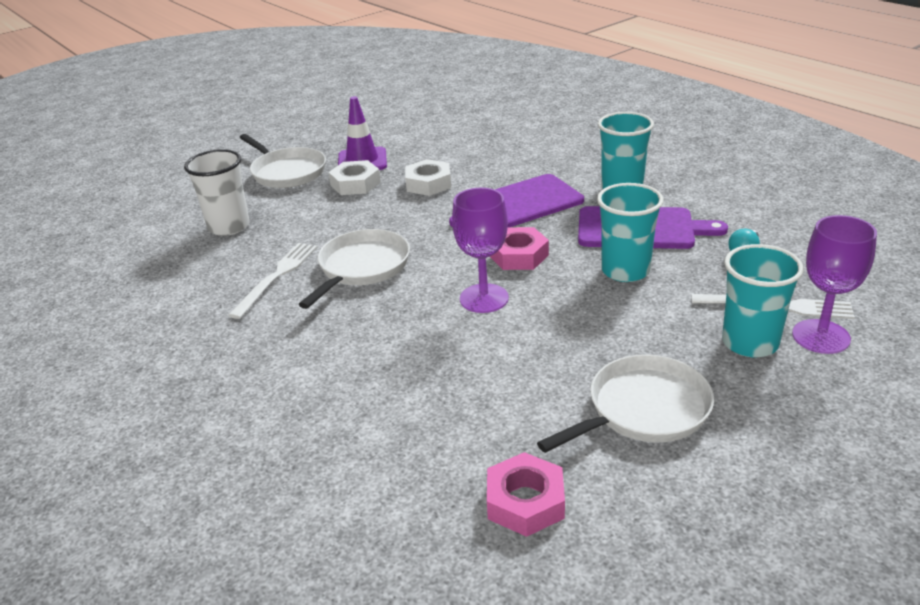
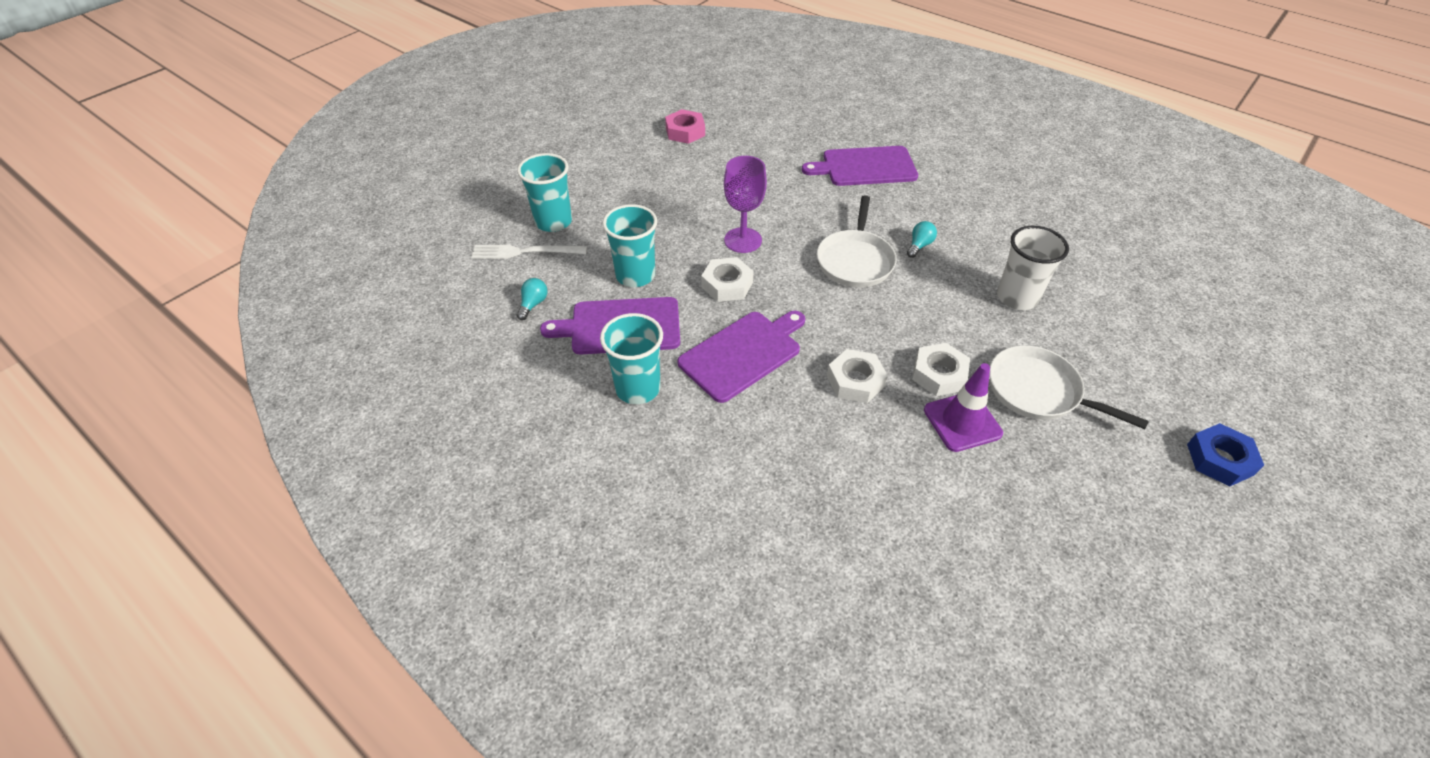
camera: 165 degrees right, 15 degrees up
white fork [228,243,318,319] -> turquoise light bulb [907,221,937,258]
pink nut [490,227,549,270] -> white nut [701,257,754,302]
white pan [537,354,714,453] -> none
purple goblet [792,215,877,354] -> none
none -> purple cutting board [802,146,918,186]
none -> blue nut [1187,423,1264,486]

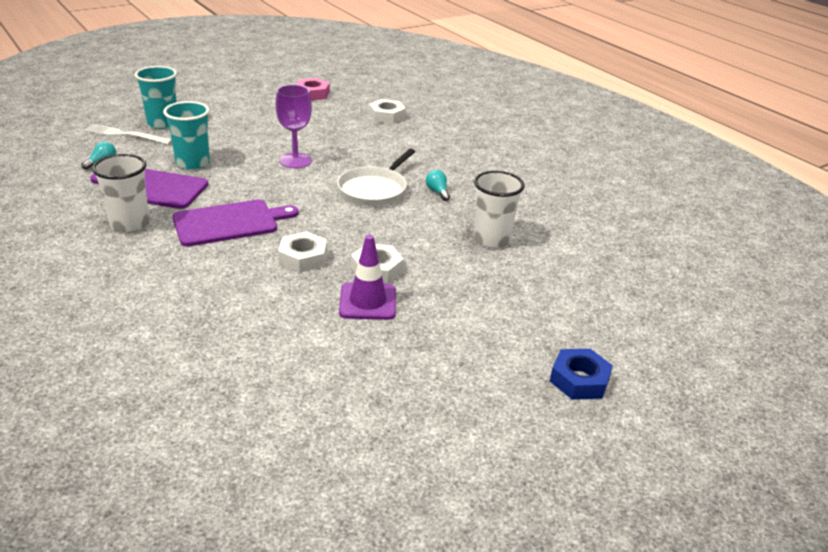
camera: 15 degrees right, 15 degrees down
turquoise cup [600,313,663,404] -> white cup [92,154,149,233]
white nut [701,257,754,302] -> white nut moved to [369,99,406,124]
purple cutting board [802,146,918,186] -> none
turquoise light bulb [907,221,937,258] -> turquoise light bulb turned 75 degrees counterclockwise [426,170,450,201]
white pan [989,345,1149,429] -> none

